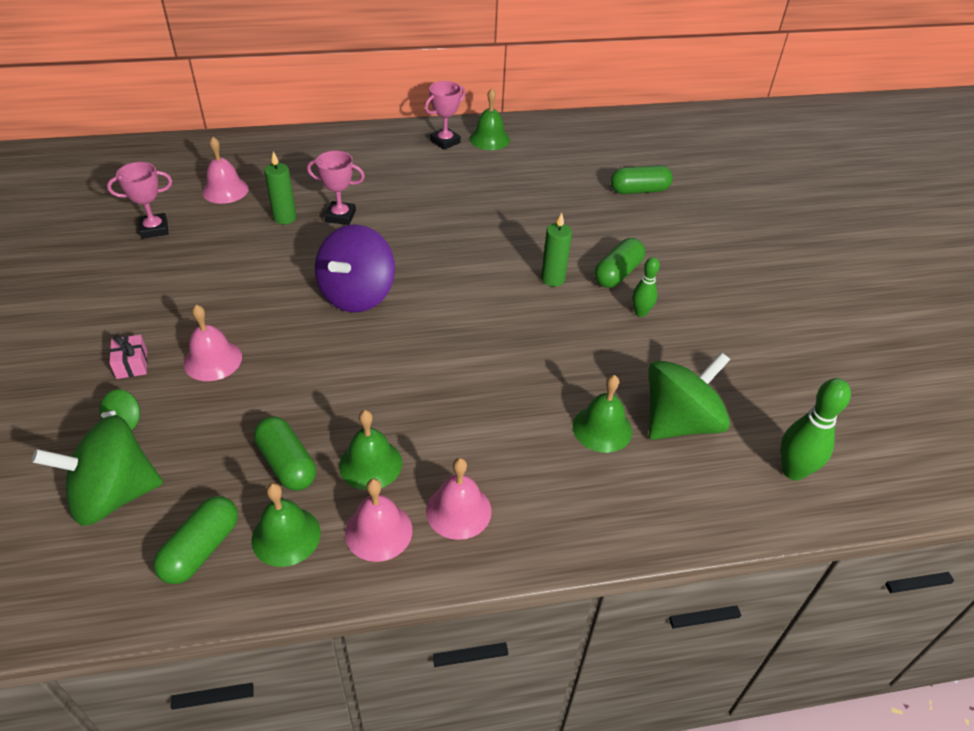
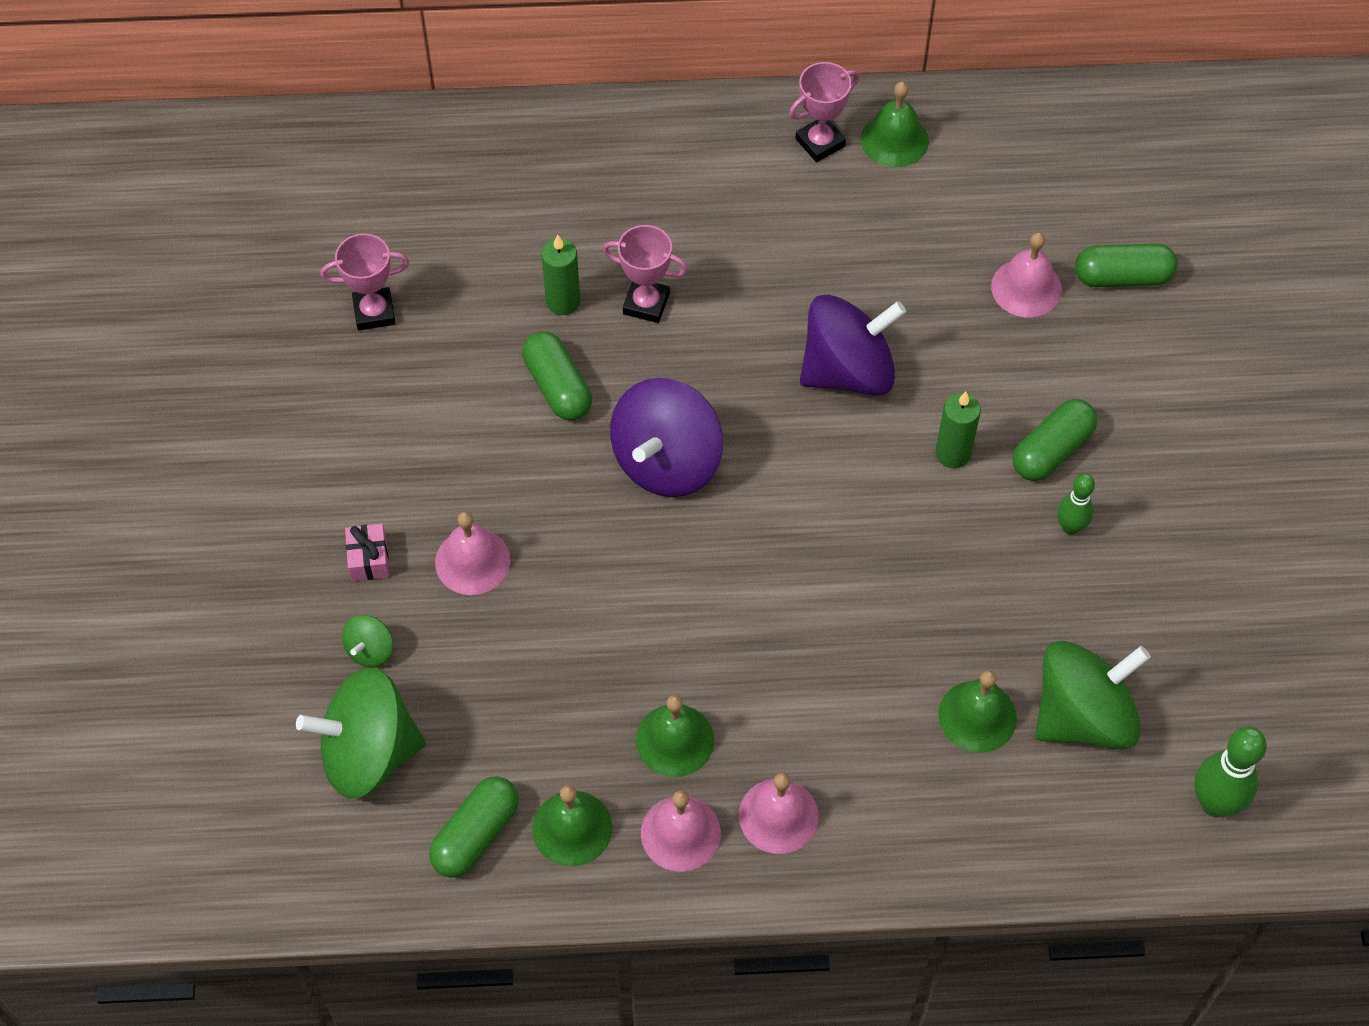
camera: 10 degrees right, 15 degrees up
pink bell [202,137,249,204] -> pink bell moved to [991,232,1062,318]
green capsule [254,416,316,491] -> green capsule moved to [522,331,592,421]
none -> purple spinning top [800,295,906,396]

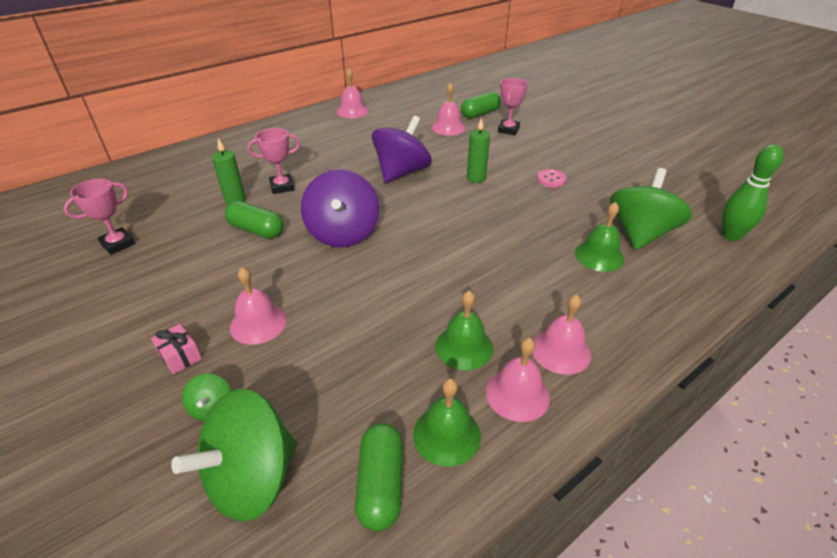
camera: 35 degrees left, 20 degrees down
pink trophy [789,62,859,162] -> pink trophy moved to [498,78,528,135]
green bell [861,82,929,167] -> pink bell [337,68,369,118]
green capsule [1013,399,1097,481] -> none
green bowling pin [1057,474,1095,535] -> pink button [537,169,567,188]

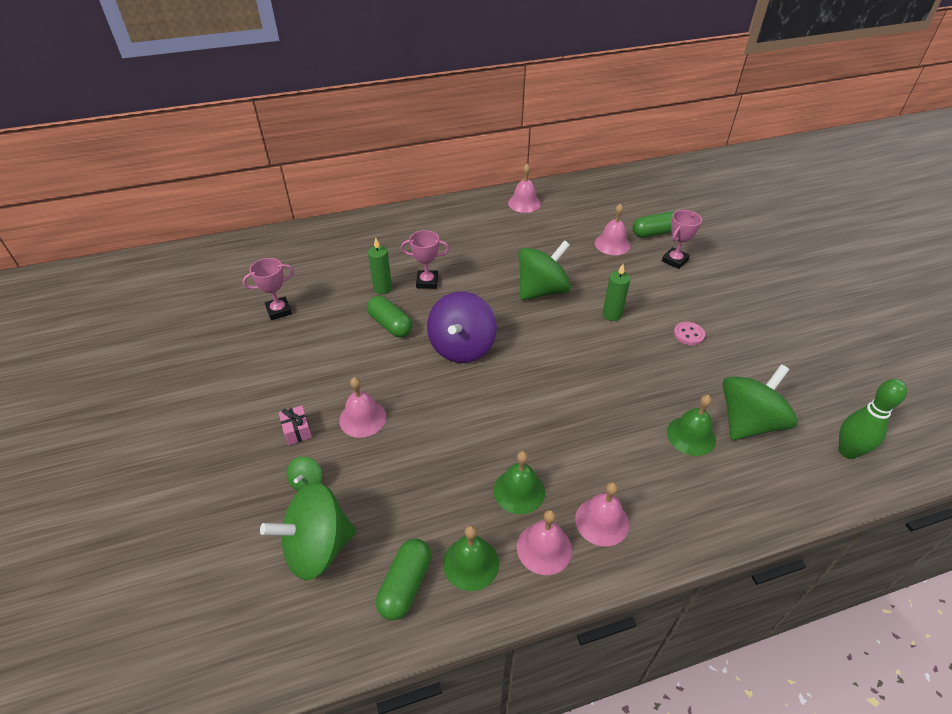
camera: 20 degrees right, 5 degrees up
purple spinning top [372,116,432,183] -> green spinning top [518,240,571,300]

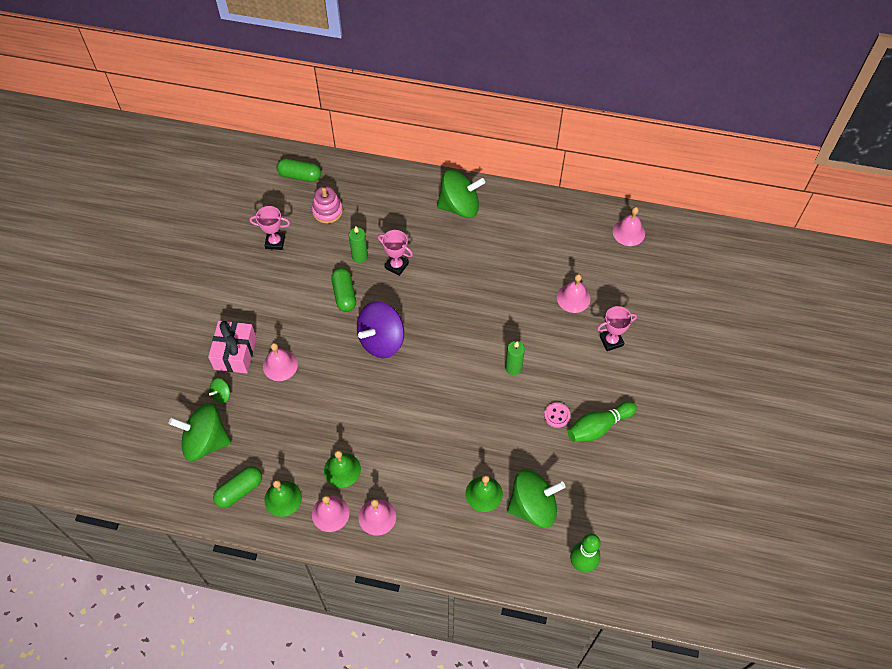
camera: 30 degrees right, 15 degrees up
pink gift [279,406,312,445] -> pink gift [208,321,256,374], size x1.98
pink bell [508,164,541,213] -> pink bell moved to [613,207,645,246]
green spinning top [518,240,571,300] -> green spinning top moved to [437,169,485,218]
green capsule [633,212,675,238] -> green capsule moved to [277,158,321,182]
none -> pink stacking toy [312,186,343,223]
none -> green bowling pin [568,401,637,442]

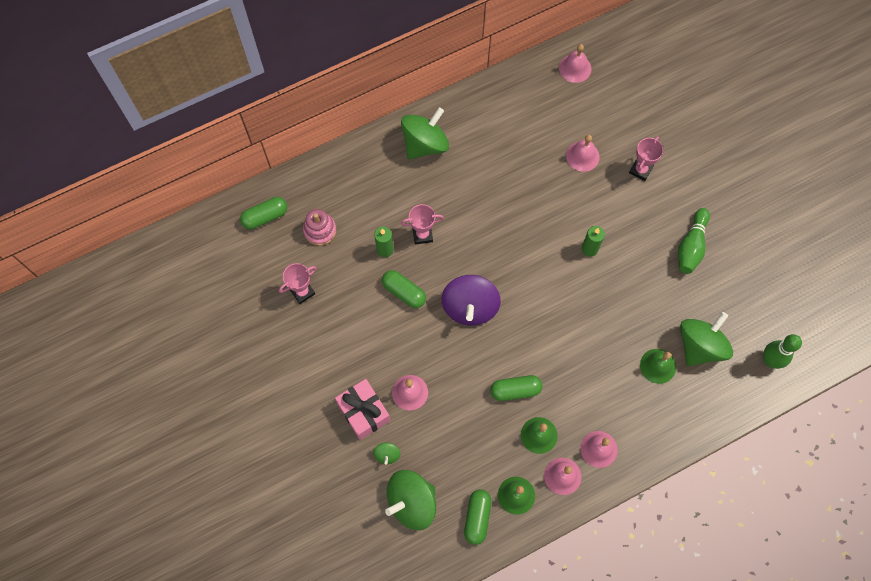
camera: 40 degrees left, 10 degrees up
pink button [544,403,570,428] -> none
none -> green capsule [490,375,543,401]

